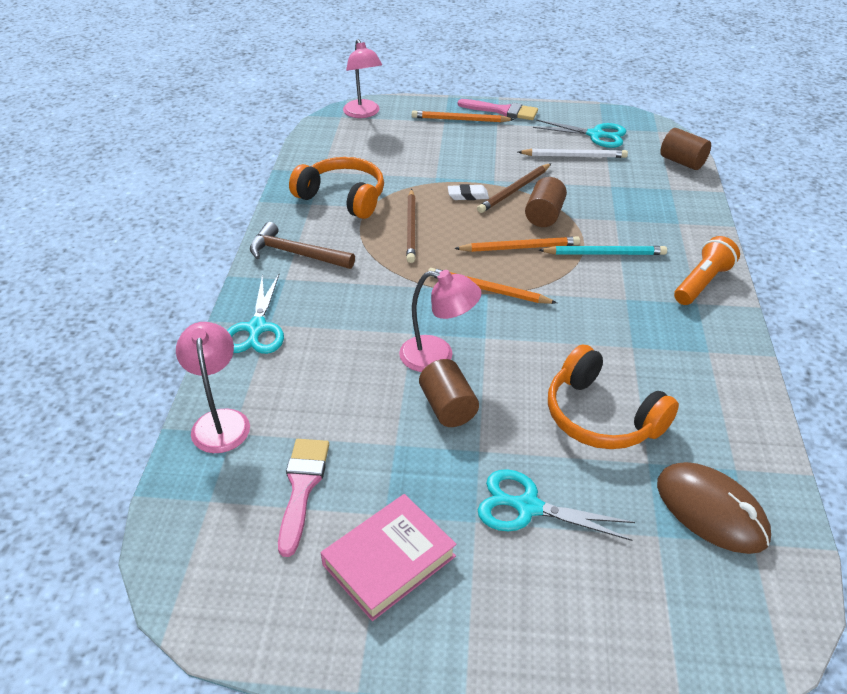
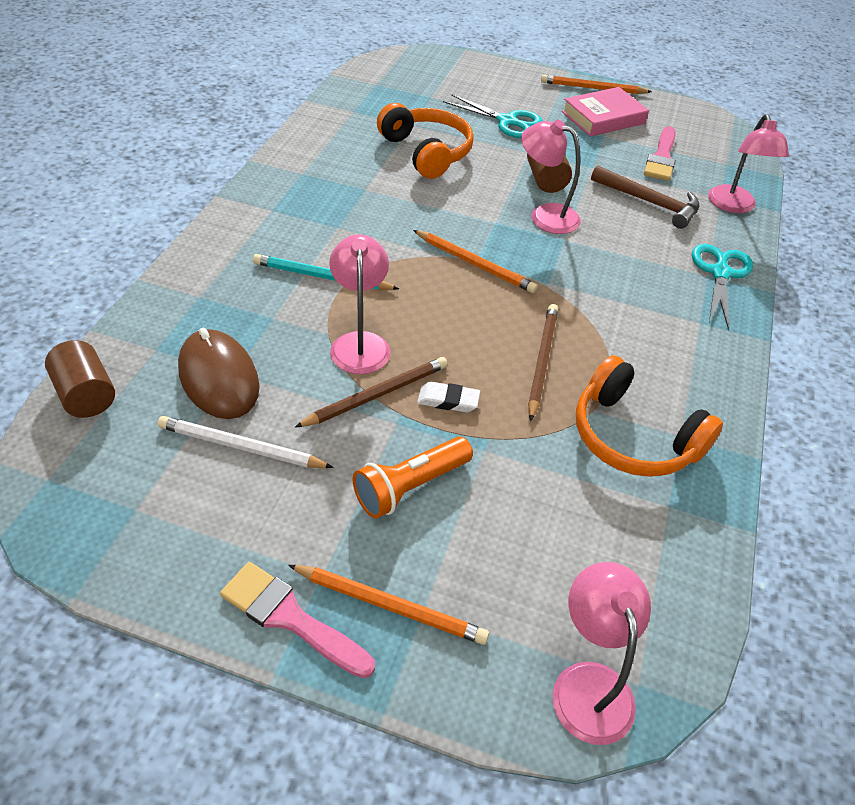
camera: 170 degrees left, 5 degrees up
brown hammer [250,222,355,269] -> brown hammer moved to [591,165,699,229]
orange pencil [454,236,580,252] -> orange pencil moved to [541,75,652,94]
brown cylinder [525,177,567,227] -> pink lamp [329,234,391,374]
turquoise scissors [533,119,626,148] -> none
brown mouse [657,462,771,554] -> brown mouse moved to [178,328,260,419]
orange flashlight [674,236,740,305] -> orange flashlight moved to [353,437,473,519]

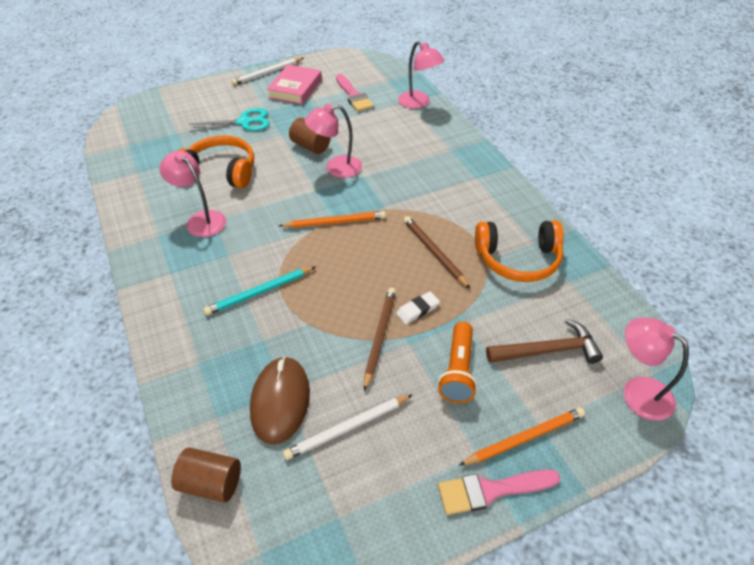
camera: 40 degrees left, 0 degrees up
brown mouse [178,328,260,419] -> brown mouse turned 75 degrees clockwise [250,356,310,445]
pink lamp [329,234,391,374] -> pink lamp moved to [159,151,226,237]
orange pencil [541,75,652,94] -> white pencil [231,58,303,85]
brown hammer [591,165,699,229] -> brown hammer moved to [486,319,603,364]
turquoise scissors [692,244,753,331] -> none

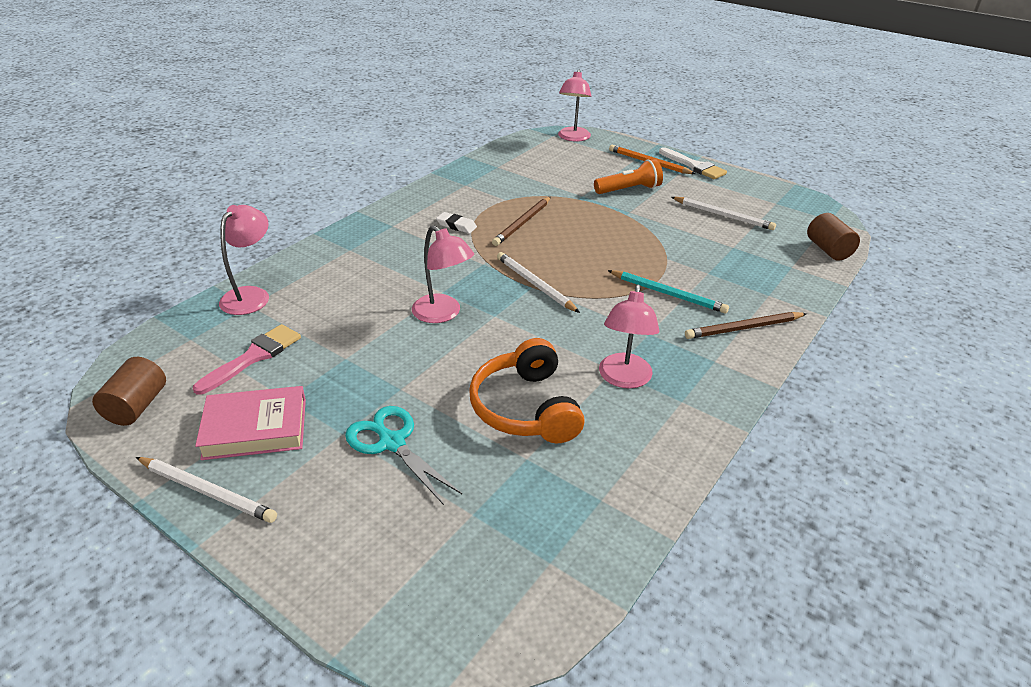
camera: 120 degrees left, 10 degrees down
brown mouse [250,356,310,445] -> none
orange pencil [279,211,386,228] -> white pencil [497,252,580,313]
brown cylinder [289,117,331,154] -> brown cylinder moved to [92,357,166,426]
brown pencil [364,288,396,391] -> brown pencil moved to [685,312,807,339]
white eraser [396,292,440,324] -> white eraser moved to [436,212,477,233]
pink brush [438,469,561,515] -> white brush [659,147,727,179]
orange headphones [475,220,564,282] -> none
brown hammer [486,319,603,364] -> none

